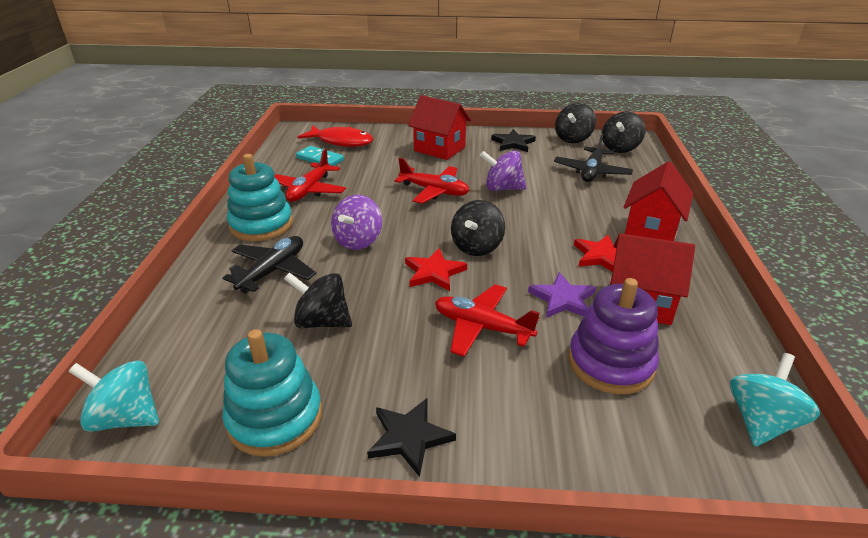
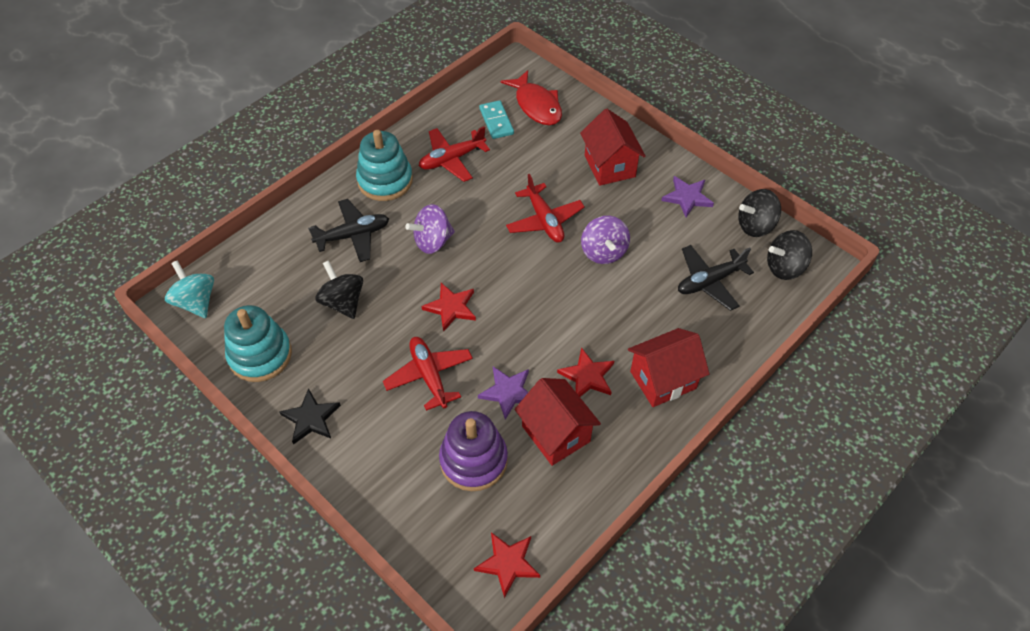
camera: 40 degrees right, 20 degrees up
black spinning top [451,200,505,256] -> none
purple spinning top [480,151,527,191] -> purple spinning top turned 150 degrees counterclockwise [581,216,630,264]
black star [491,129,536,152] -> purple star [661,176,714,217]
turquoise spinning top [730,353,820,446] -> red star [474,532,540,598]

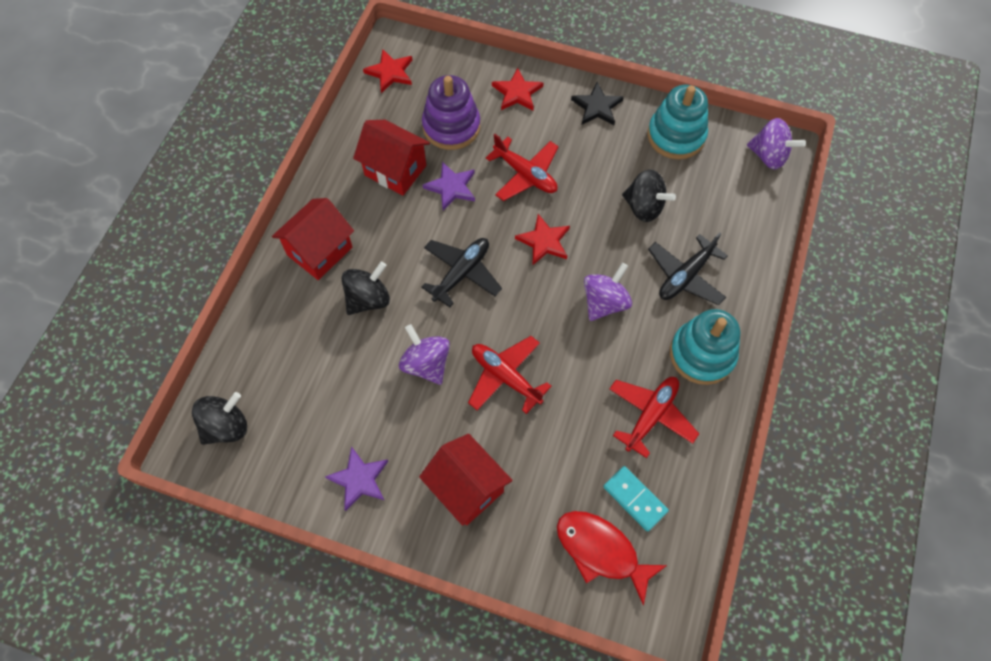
camera: 155 degrees right, 10 degrees up
turquoise spinning top [165,260,214,318] -> purple spinning top [747,118,806,170]
red star [557,347,614,397] -> red star moved to [492,68,543,110]
black plane [678,245,754,311] -> black plane moved to [421,238,502,307]
black spinning top [738,189,781,237] -> black spinning top moved to [342,261,390,315]

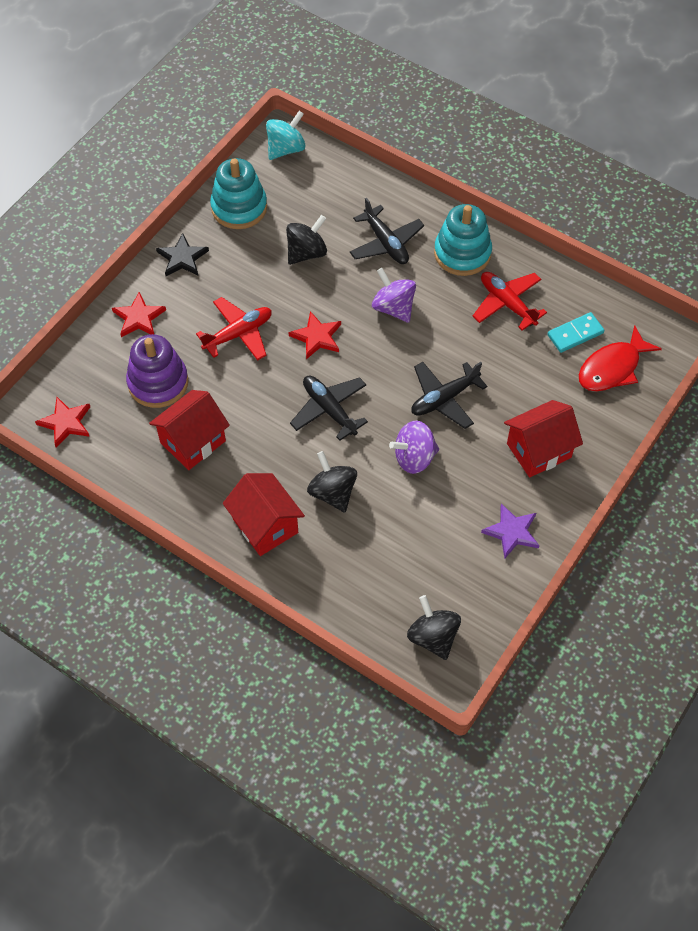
camera: 75 degrees left, 5 degrees down
purple star [423,161,475,211] -> none
red plane [468,336,552,414] -> black plane [411,362,488,429]
purple spinning top [747,118,806,170] -> turquoise spinning top [266,111,306,160]

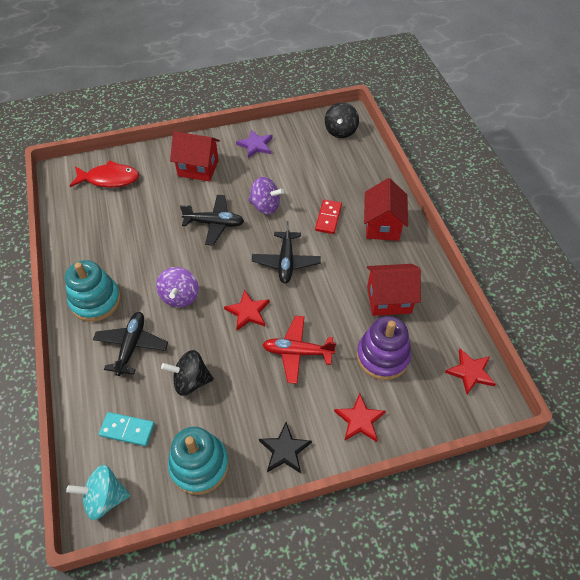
camera: 140 degrees left, 5 degrees down
black spinning top [307,451,357,513] -> red domino [315,199,342,234]
red plane [473,272,547,331] -> none
turquoise domino [547,312,604,353] -> turquoise domino moved to [99,412,155,446]

